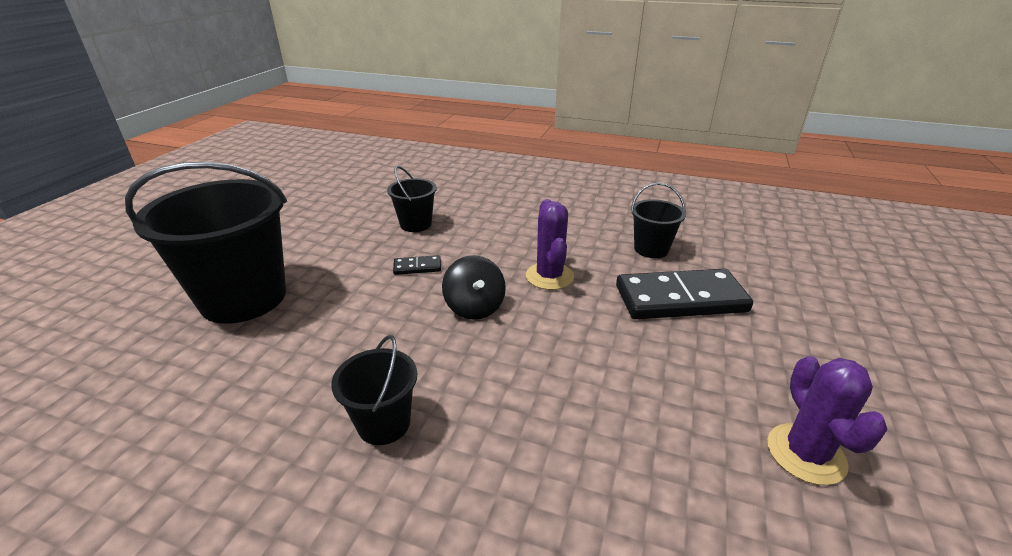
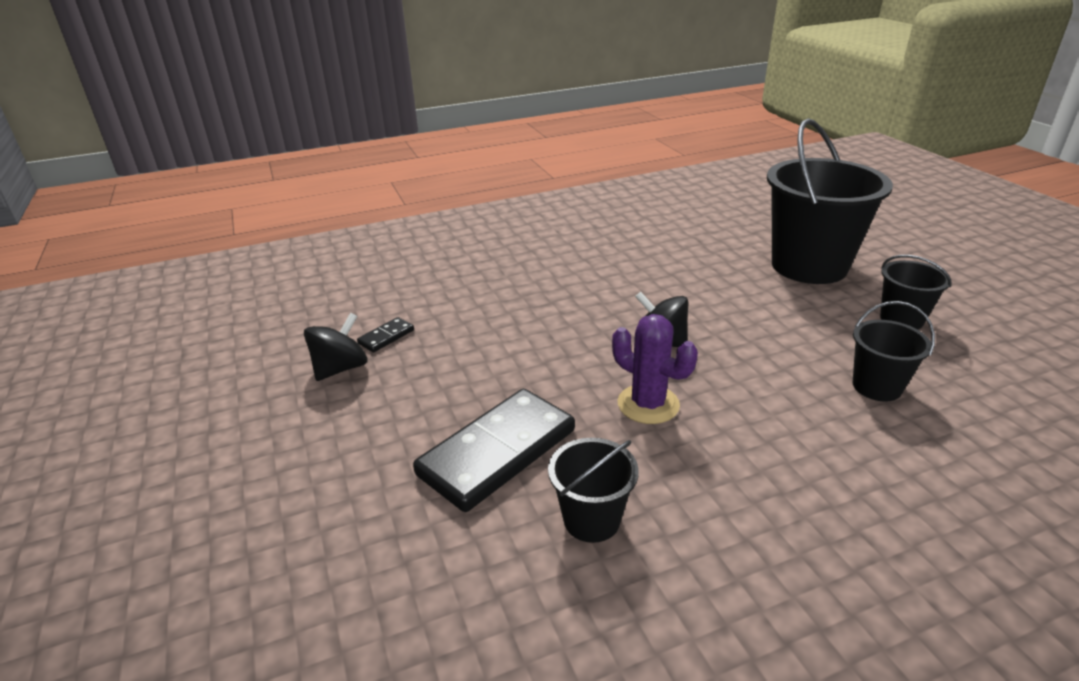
camera: 140 degrees right, 0 degrees up
black bucket [331,335,417,445] -> black bucket moved to [880,255,952,330]
black domino [393,255,441,275] -> black domino moved to [357,317,414,352]
purple cactus [768,356,888,485] -> black spinning top [304,313,367,381]

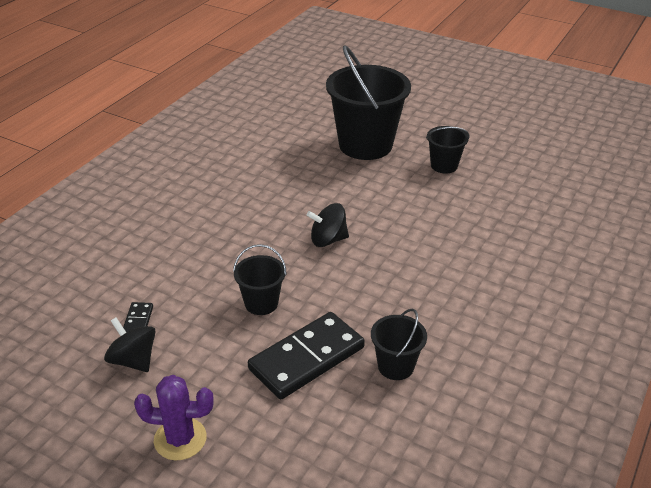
camera: 40 degrees left, 5 degrees up
black spinning top [304,313,367,381] -> black spinning top turned 45 degrees counterclockwise [104,317,156,372]
black domino [413,389,575,512] -> black domino turned 45 degrees clockwise [248,312,365,399]
purple cactus [612,314,698,424] -> purple cactus moved to [134,375,214,460]
black bucket [853,301,935,402] -> black bucket moved to [233,244,287,315]

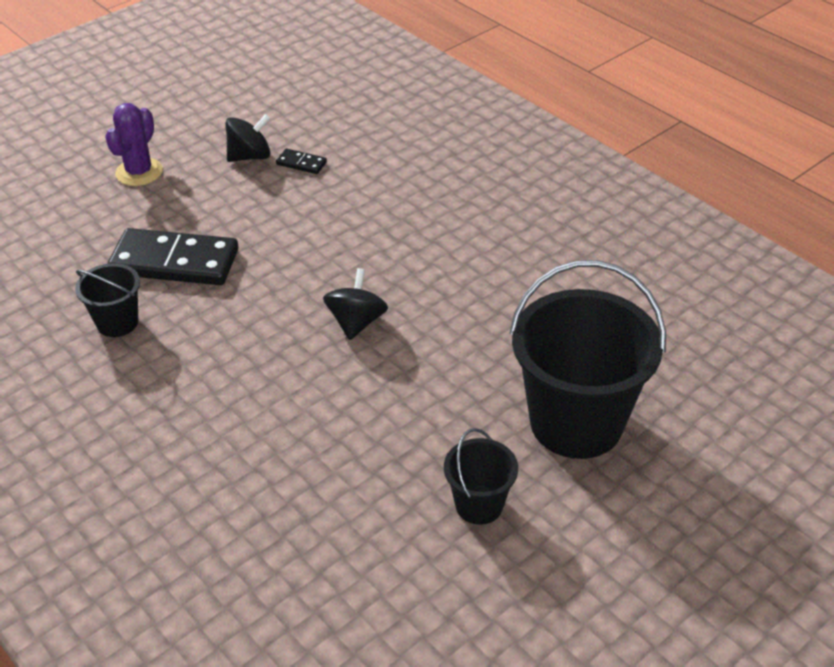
camera: 110 degrees right, 5 degrees up
black bucket [233,244,287,315] -> none
black domino [248,312,365,399] -> black domino turned 60 degrees counterclockwise [107,228,238,285]

